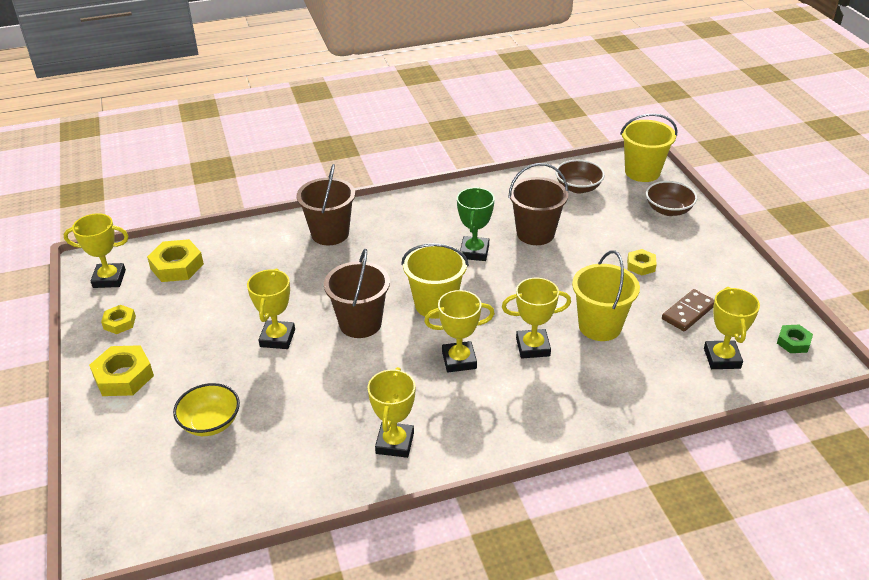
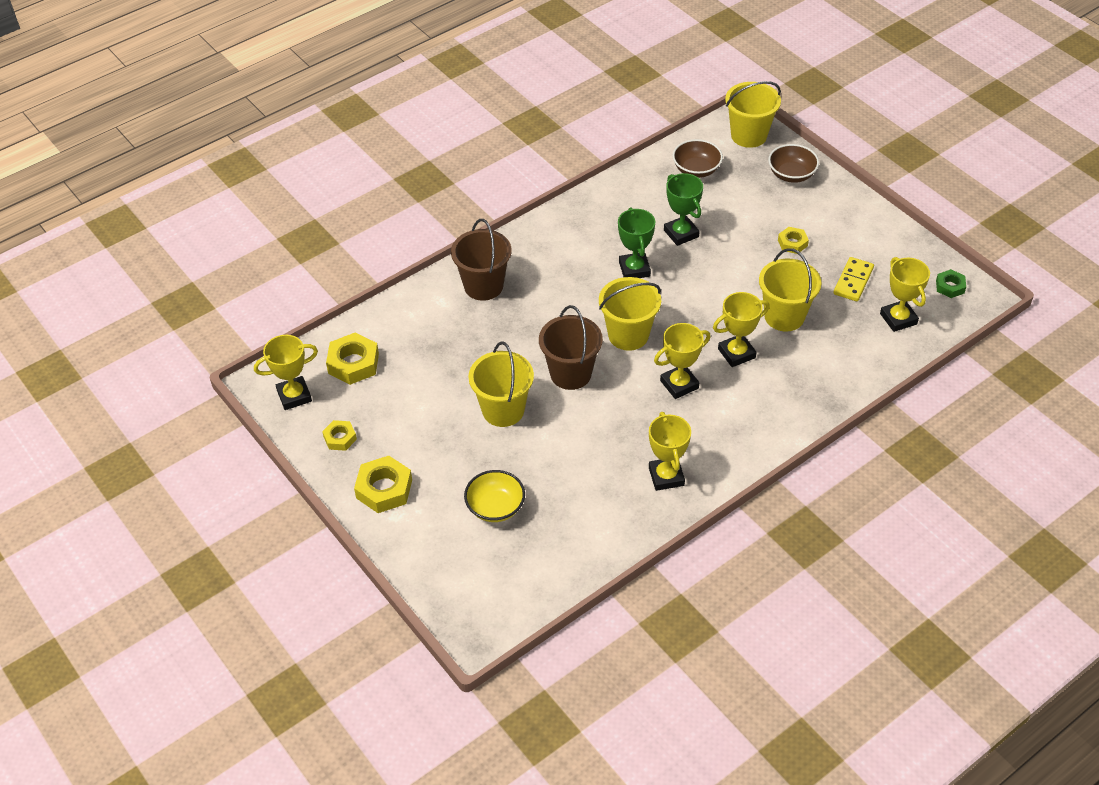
camera: 20 degrees left, 10 degrees up
yellow trophy [247,268,295,349] -> yellow bucket [468,341,534,427]
brown bucket [508,163,568,245] -> green trophy [664,173,703,246]
brown domino [662,289,714,331] -> yellow domino [834,257,874,301]

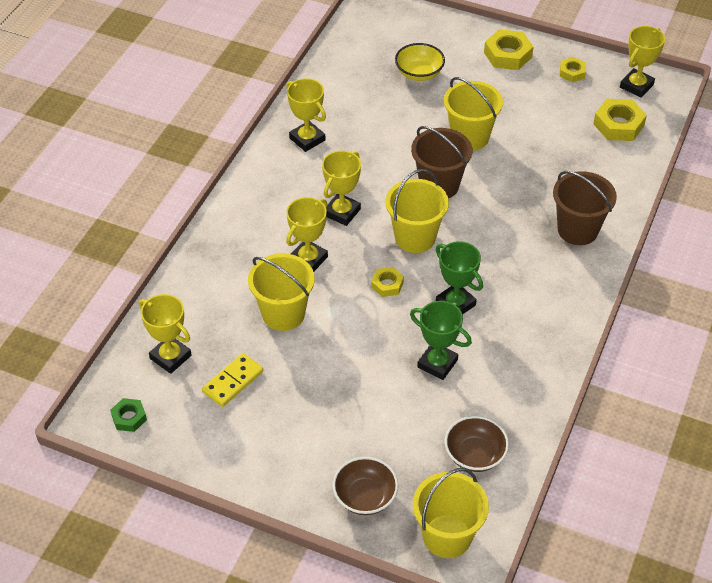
camera: 150 degrees right, 0 degrees up
yellow nut [778,227,809,254] -> yellow nut moved to [371,267,404,297]
yellow domino [834,257,874,301] -> yellow domino turned 45 degrees clockwise [202,353,263,407]

